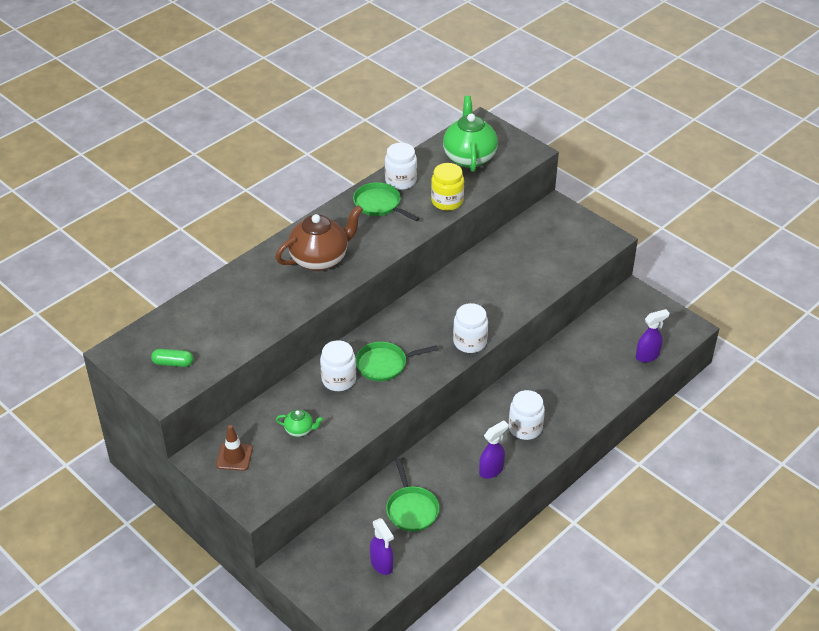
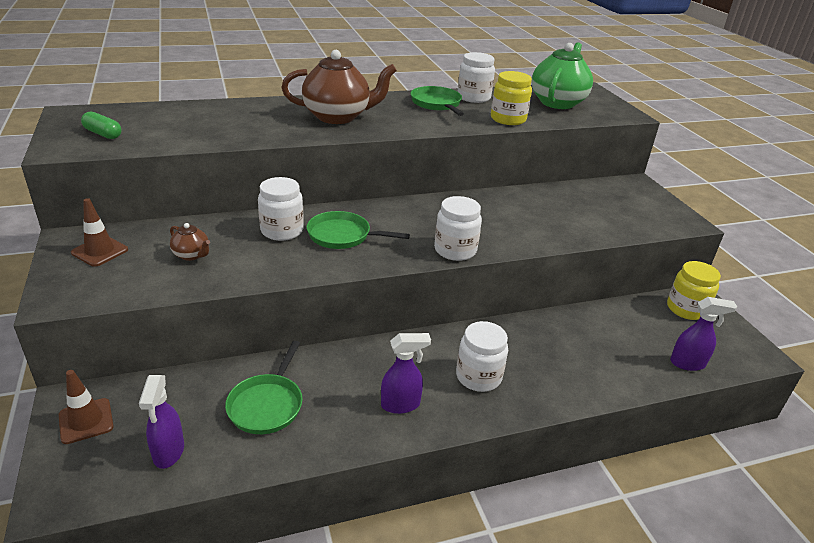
camera: 25 degrees right, 10 degrees down
green teapot [276,410,323,437] -> brown teapot [170,223,210,261]
none -> brown traffic cone [59,370,114,444]
none -> yellow jar [667,261,721,320]

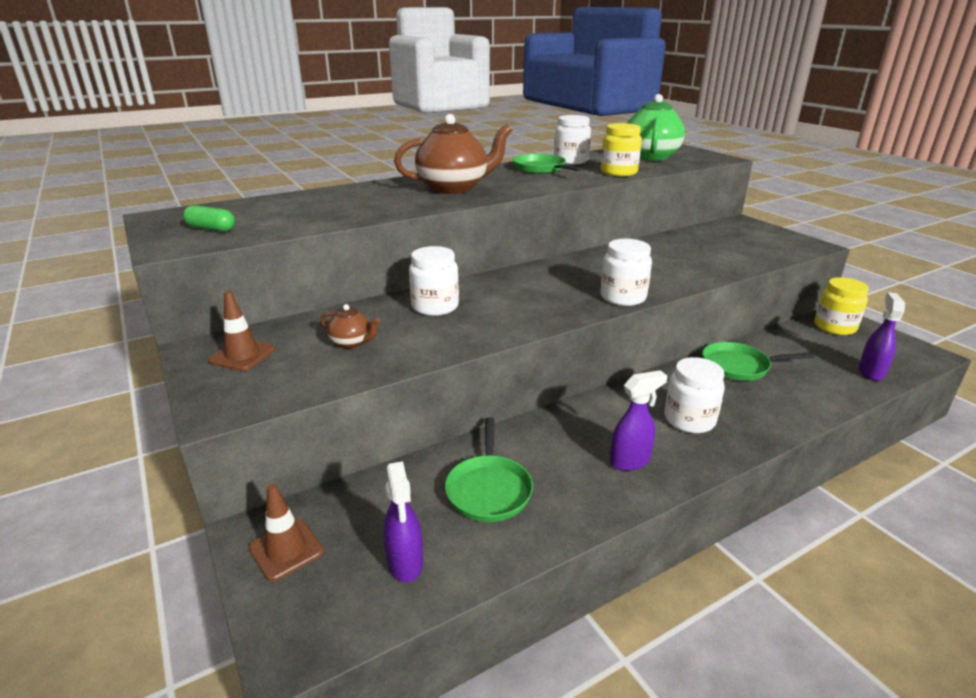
camera: 10 degrees left, 5 degrees down
green pan [307,211,410,249] -> green pan moved to [702,342,815,381]
purple spray bottle [670,297,737,371] -> purple spray bottle turned 60 degrees counterclockwise [859,292,905,381]

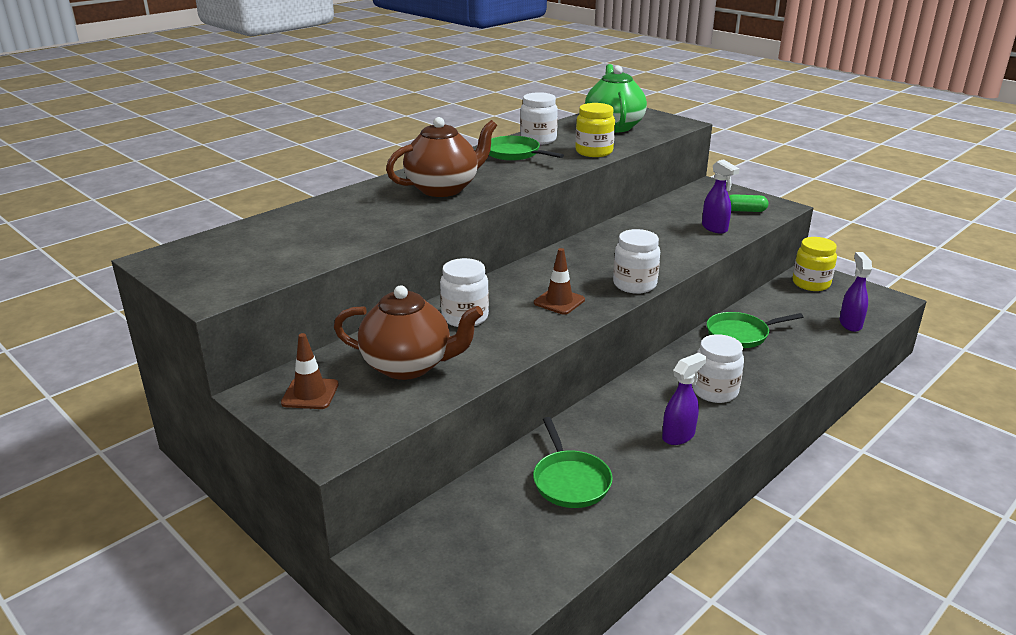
camera: 15 degrees left, 0 degrees up
green capsule [183,205,235,232] -> green capsule moved to [729,194,768,212]
brown traffic cone [249,484,324,581] -> brown traffic cone moved to [534,248,585,315]
brown teapot [321,304,380,349] -> brown teapot [334,286,483,380], size x2.17
purple spray bottle [383,461,423,582] -> purple spray bottle moved to [702,159,740,234]

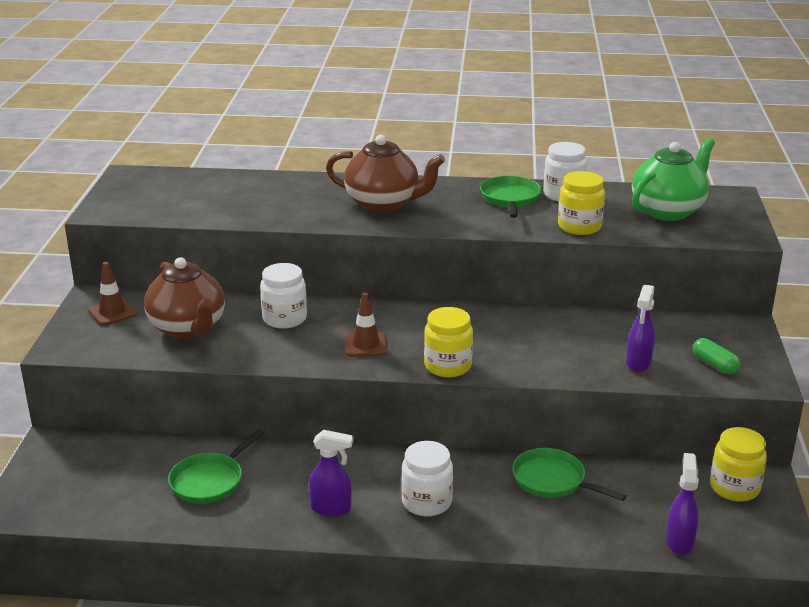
camera: 50 degrees right, 0 degrees up
white jar [613,229,660,294] -> yellow jar [424,307,473,377]
purple spray bottle [839,252,872,332] -> purple spray bottle turned 45 degrees counterclockwise [666,453,699,555]

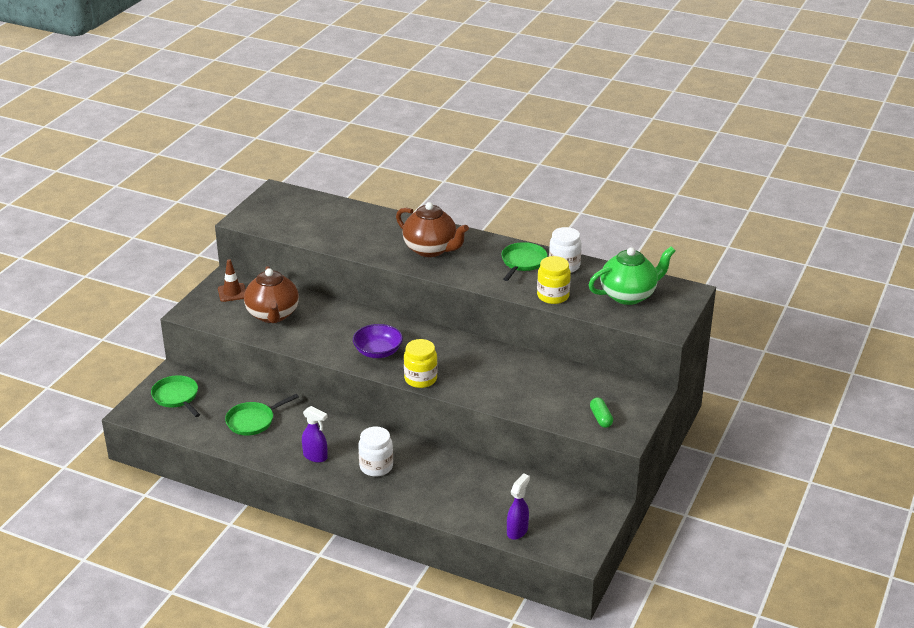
camera: 20 degrees right, 5 degrees up
white jar [260,263,307,329] -> none
brown traffic cone [345,292,387,357] -> purple bowl [353,324,403,358]
green pan [512,448,627,501] -> green pan moved to [151,375,200,417]
purple spray bottle [626,285,655,372] -> none
yellow jar [710,427,767,502] -> none

